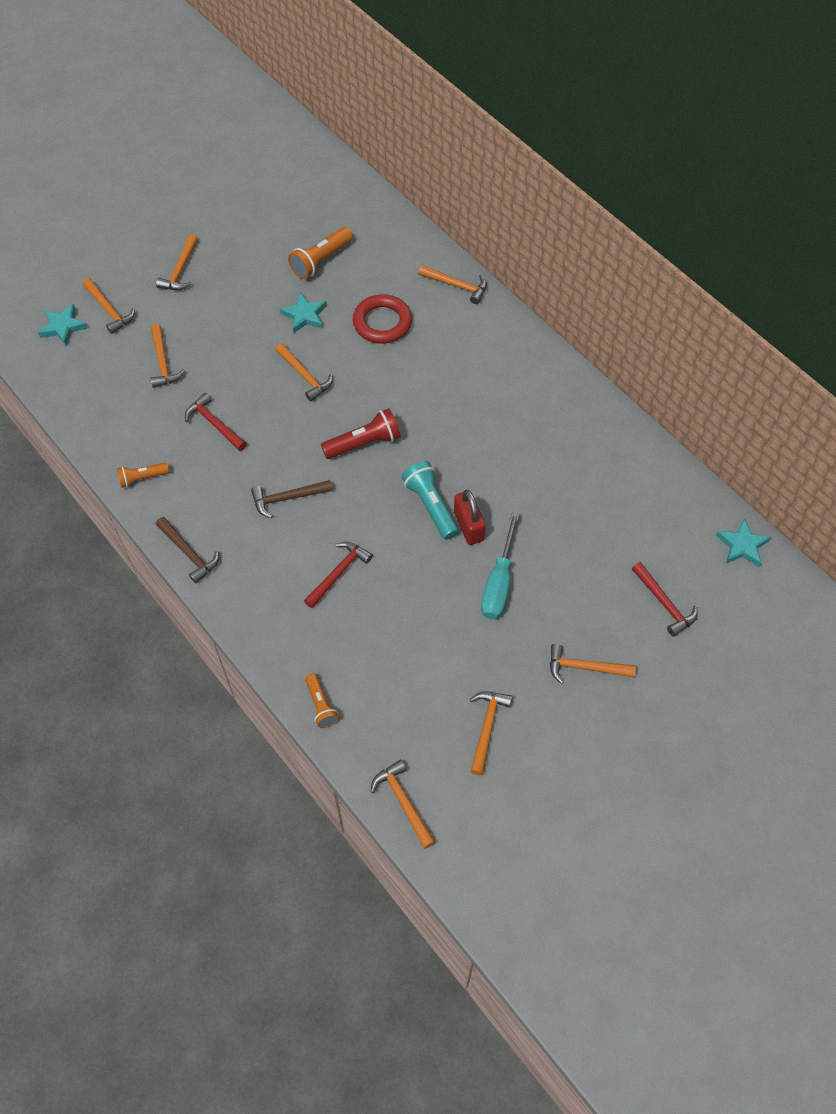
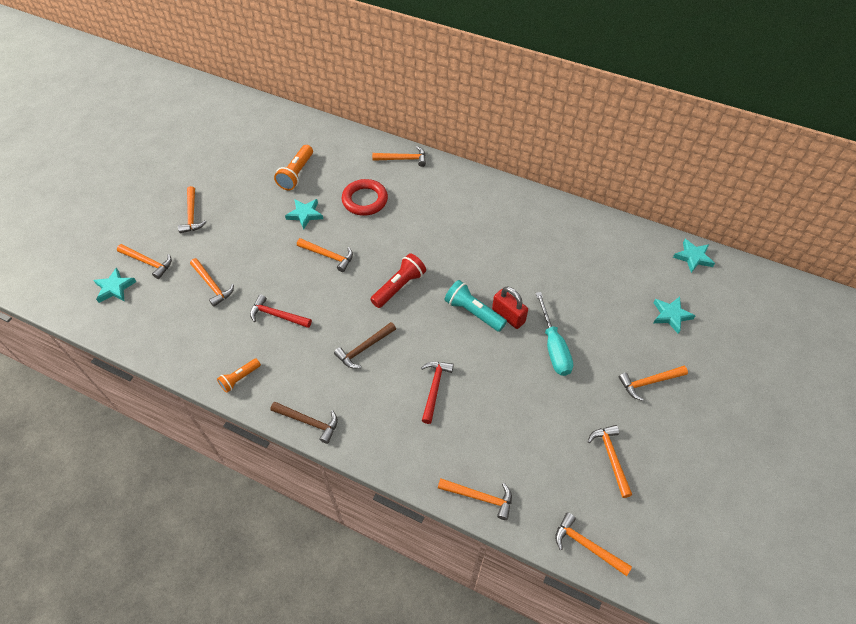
camera: 25 degrees left, 5 degrees down
orange flashlight [305,673,339,728] -> orange hammer [438,478,512,520]
red hammer [632,562,698,637] -> turquoise star [653,297,696,334]

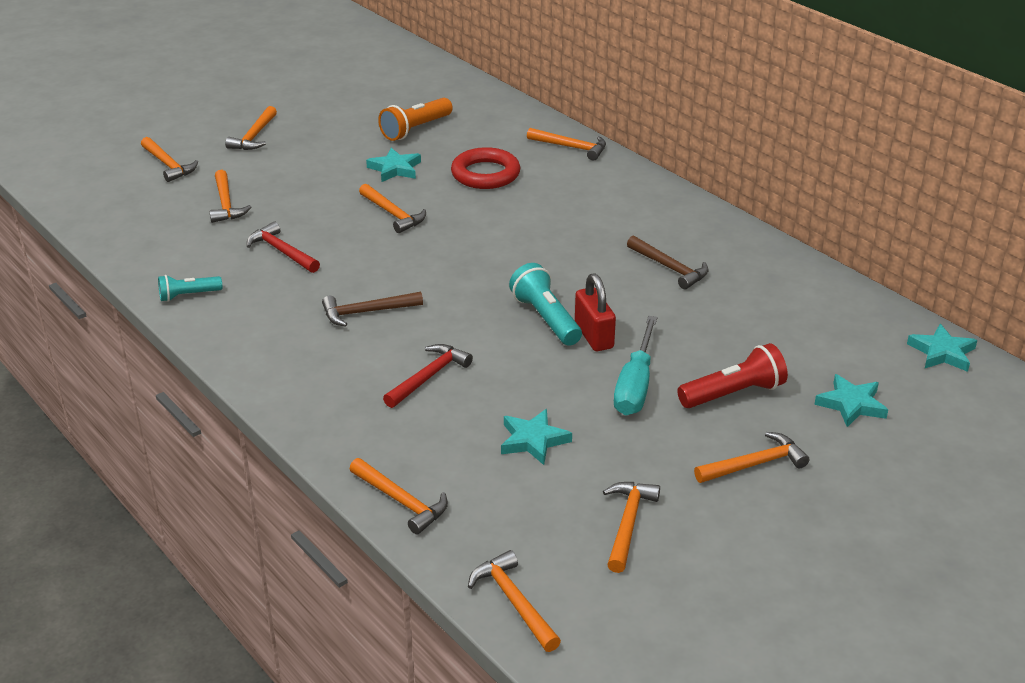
camera: 25 degrees right, 20 degrees down
turquoise star [93,267,136,303] -> turquoise star moved to [501,409,572,465]
orange flashlight [217,358,261,393] -> turquoise flashlight [158,275,222,302]
brown hammer [270,401,338,444] -> brown hammer moved to [627,236,709,289]
red flashlight [370,253,426,308] -> red flashlight moved to [677,343,788,408]
orange hammer [619,366,688,401] -> orange hammer turned 150 degrees clockwise [694,432,810,483]

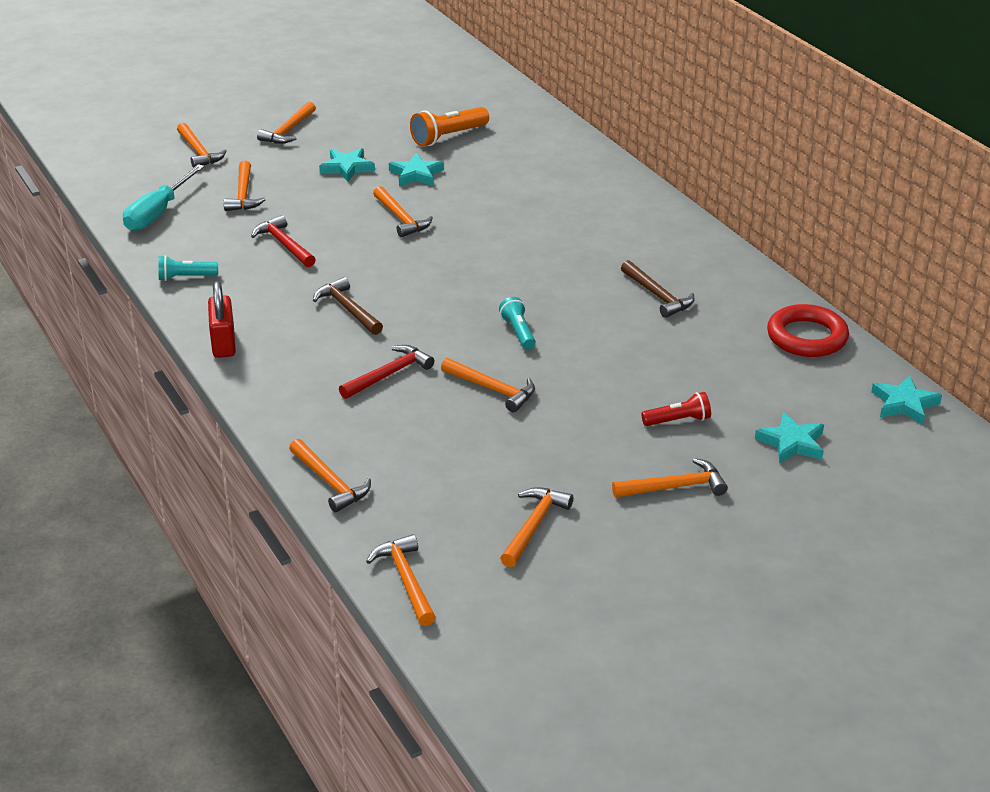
camera: 10 degrees right, 0 degrees up
brown hammer [322,292,423,326] -> brown hammer turned 60 degrees clockwise [313,277,383,335]
red ring [451,147,520,189] -> red ring moved to [767,304,849,357]
turquoise star [501,409,572,465] -> turquoise star moved to [319,148,375,182]
turquoise flashlight [509,263,582,346] -> turquoise flashlight [499,297,535,349], size x0.63
orange hammer [527,128,606,161] -> orange hammer moved to [441,358,535,412]
red padlock [575,273,616,351] -> red padlock moved to [208,281,236,358]
turquoise screwdriver [614,316,657,415] -> turquoise screwdriver moved to [123,164,204,231]
red flashlight [677,343,788,408] -> red flashlight [641,392,711,426], size x0.63

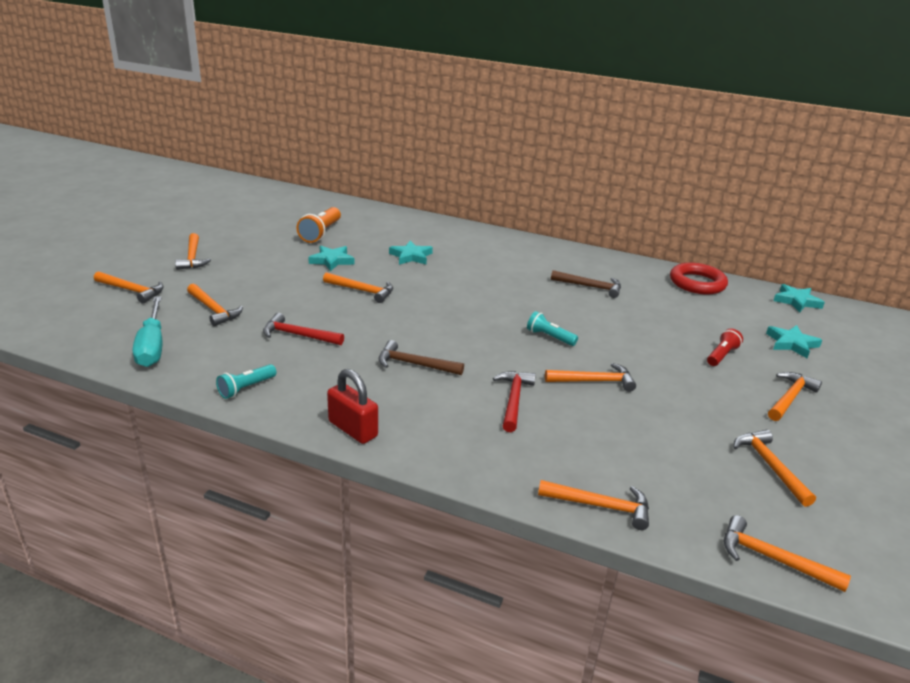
camera: 40 degrees left, 5 degrees down
turquoise star [319,148,375,182] -> turquoise star moved to [389,241,433,265]

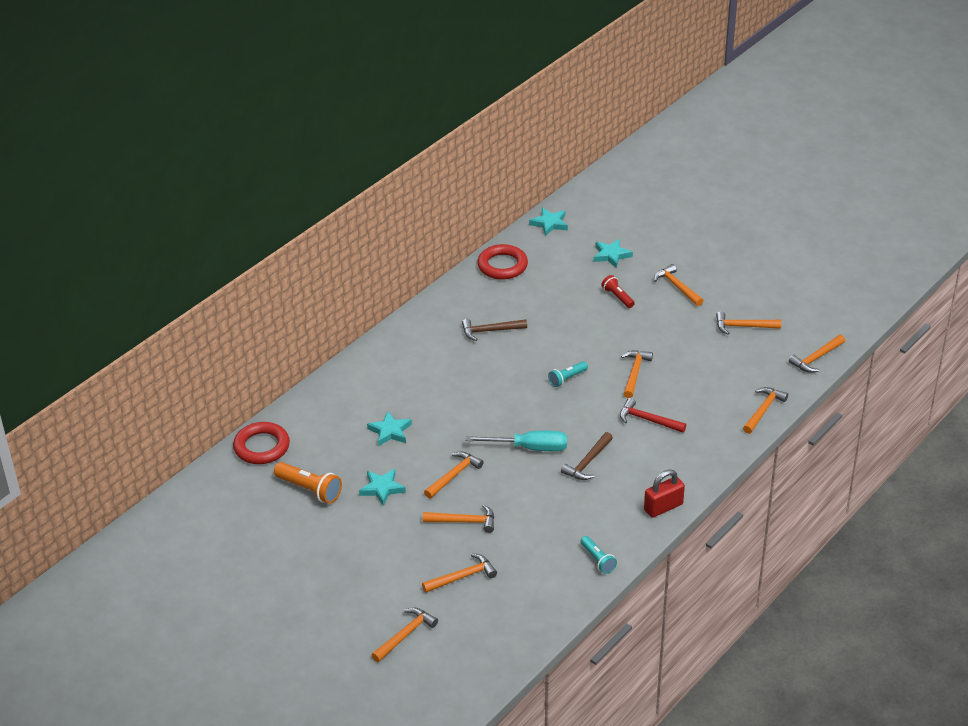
camera: 70 degrees left, 10 degrees up
turquoise screwdriver [133,296,162,367] -> turquoise screwdriver moved to [465,431,567,451]
orange hammer [175,233,211,270] -> orange hammer moved to [423,505,494,533]
red hammer [263,313,344,345] -> none
brown hammer [551,270,621,298] -> brown hammer turned 135 degrees counterclockwise [462,319,527,341]
none -> red ring [233,422,290,464]

